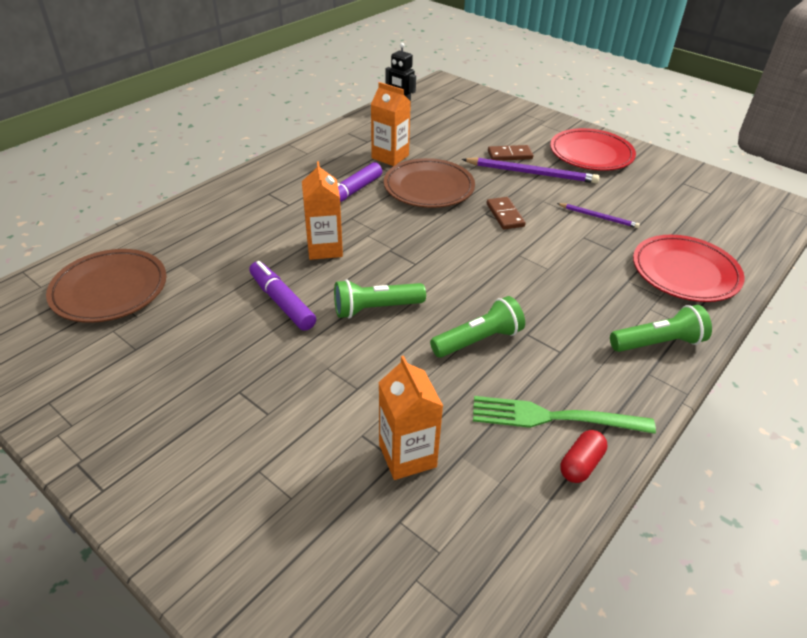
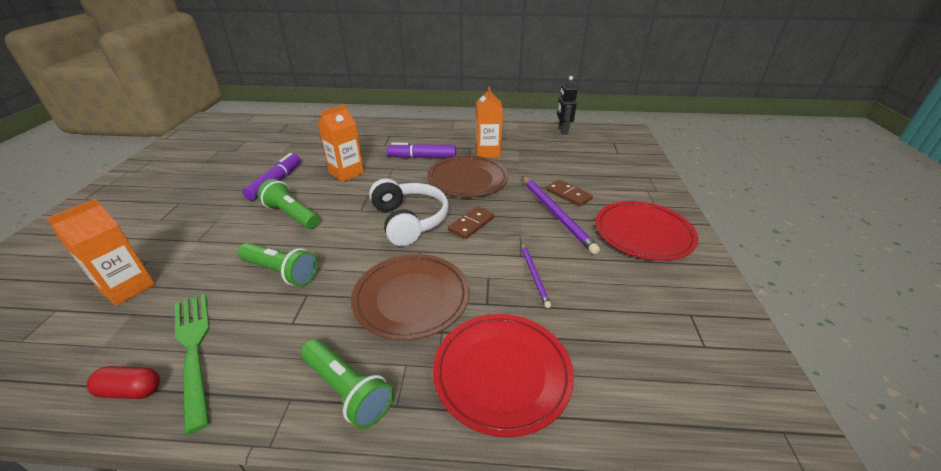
camera: 55 degrees right, 5 degrees down
brown plate [46,249,166,323] -> brown plate moved to [351,254,469,340]
none -> white headphones [369,178,449,246]

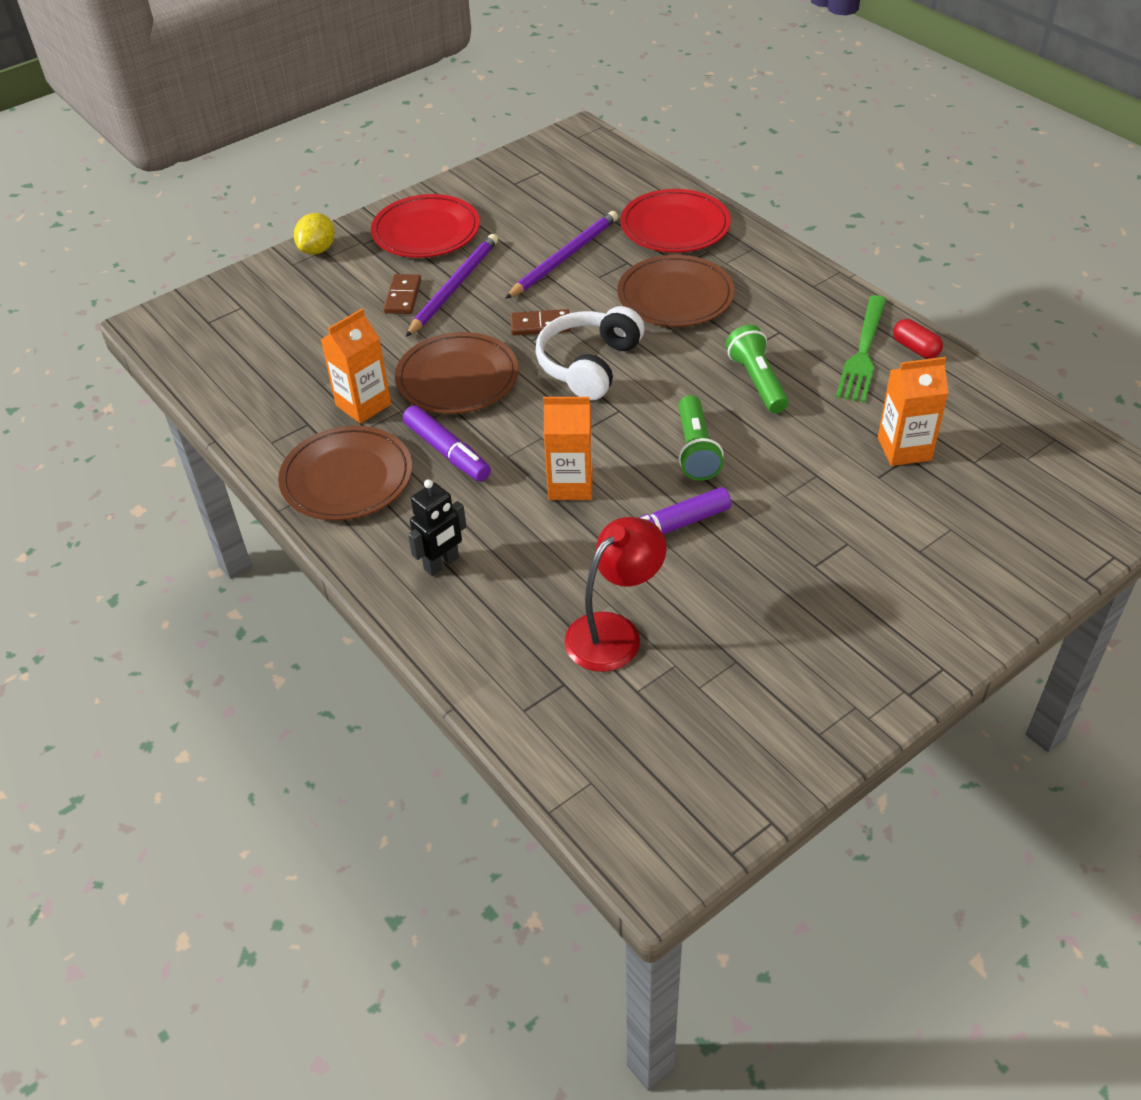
camera: 130 degrees left, 10 degrees up
green flashlight [301,339,393,429] -> none
purple pencil [521,243,551,308] -> purple pencil [505,211,618,299], size x1.78
black robot [557,76,578,135] -> black robot moved to [408,479,467,576]
none -> brown plate [278,426,412,521]
none -> yellow lemon [294,213,335,255]
none -> red lamp [564,517,667,672]

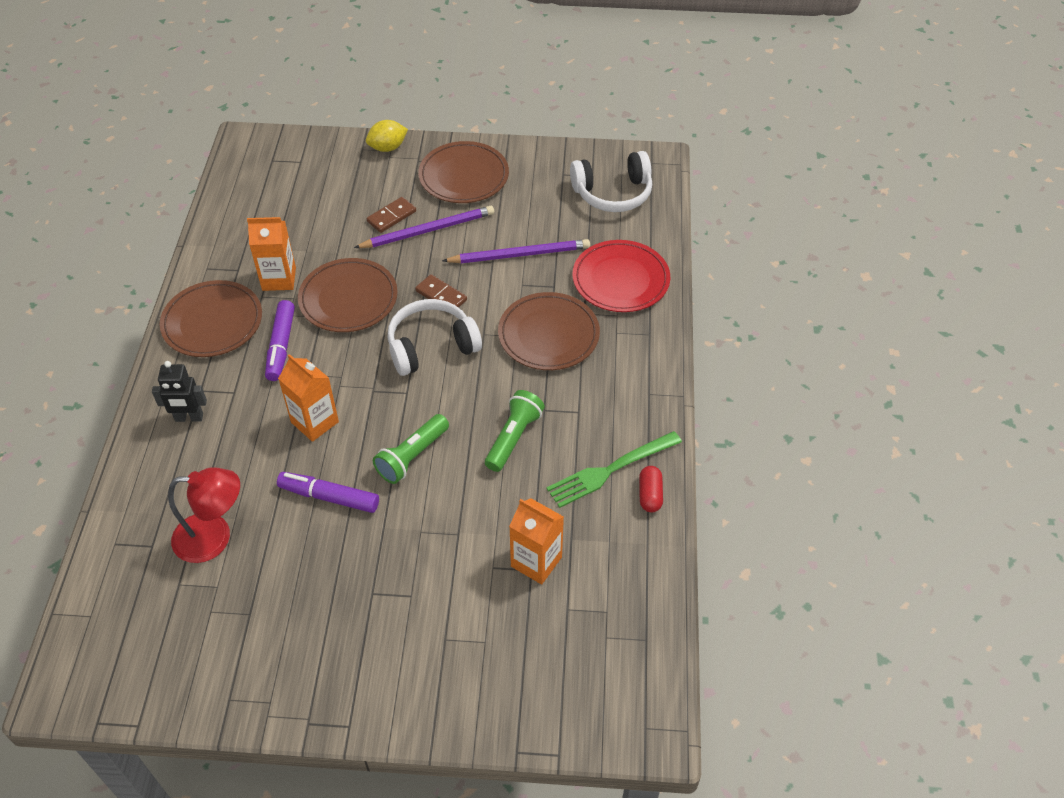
camera: 40 degrees right, 5 degrees up
red plate [371,194,480,258] -> brown plate [418,141,509,203]
none -> white headphones [570,151,652,212]

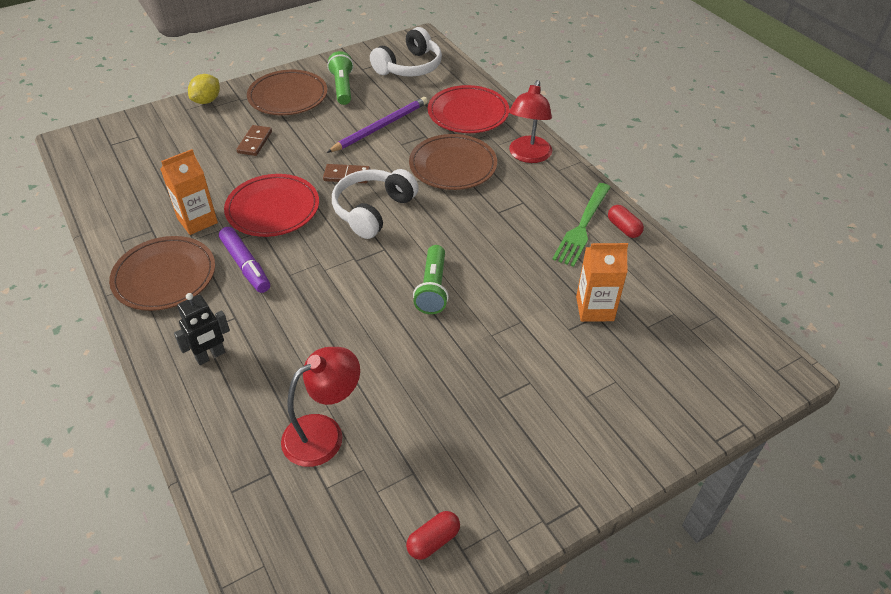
camera: 35 degrees left, 5 degrees down
purple marker [277,472,379,513] -> none
orange carton [278,354,339,442] -> none
brown plate [298,258,398,332] -> red plate [224,174,319,237]
purple pencil [354,206,494,248] -> none
green flashlight [485,390,545,472] -> green flashlight moved to [327,51,354,105]
none -> red capsule [406,511,460,560]
none -> red lamp [509,80,552,163]

